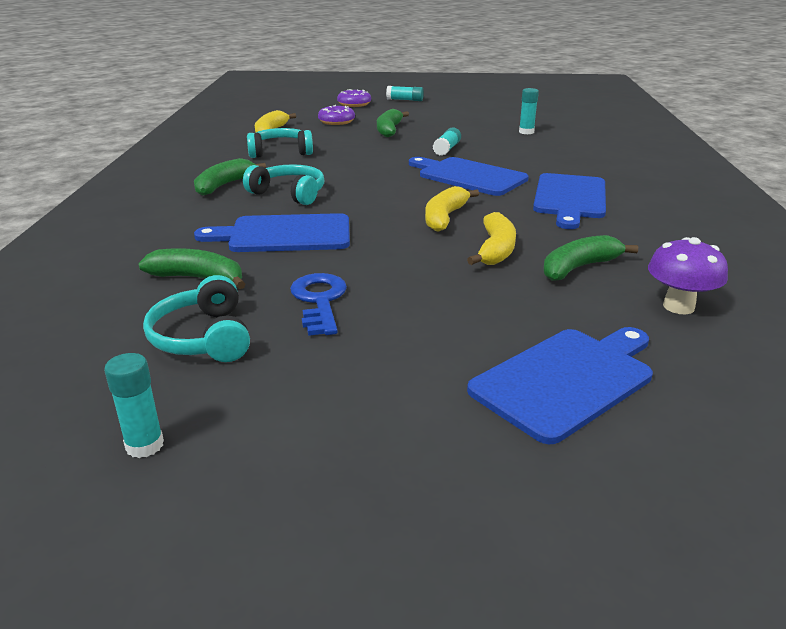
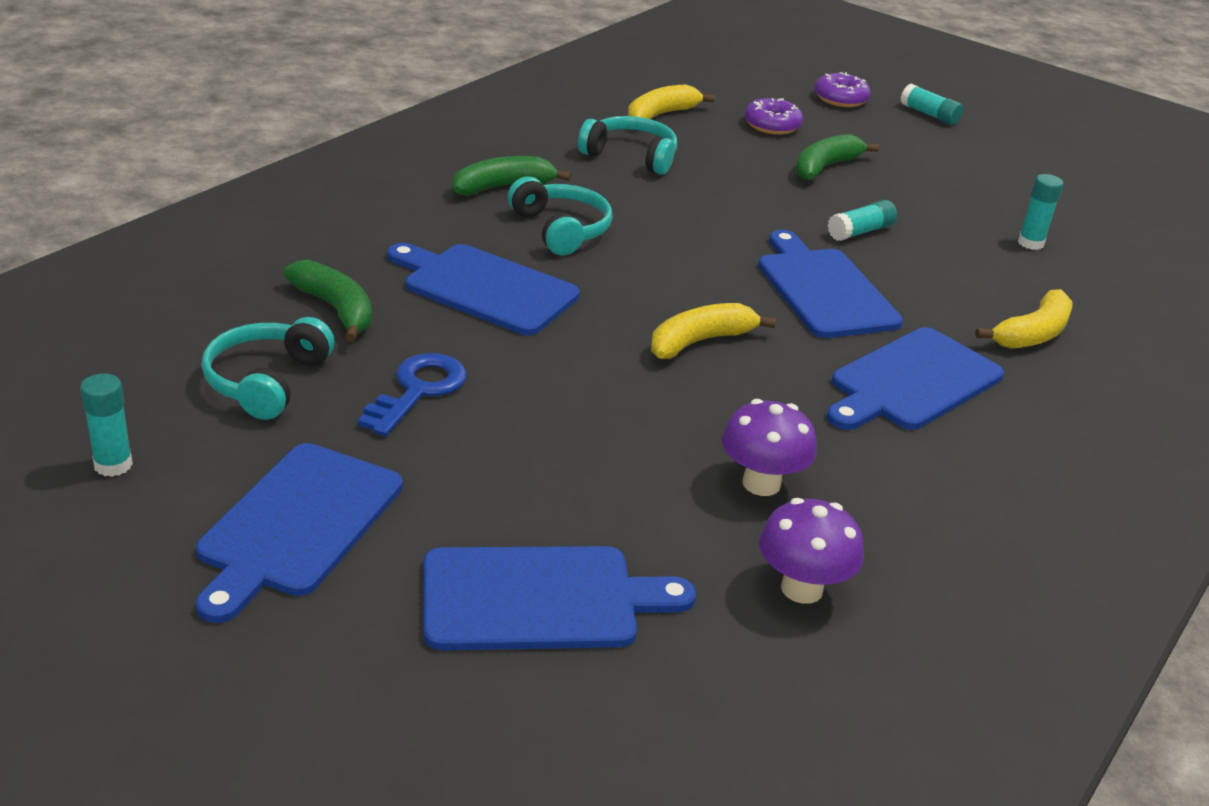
camera: 30 degrees right, 5 degrees up
yellow banana [467,212,516,265] -> yellow banana moved to [976,289,1073,349]
green banana [543,235,638,281] -> purple mushroom [722,399,817,496]
none -> blue cutting board [196,443,403,623]

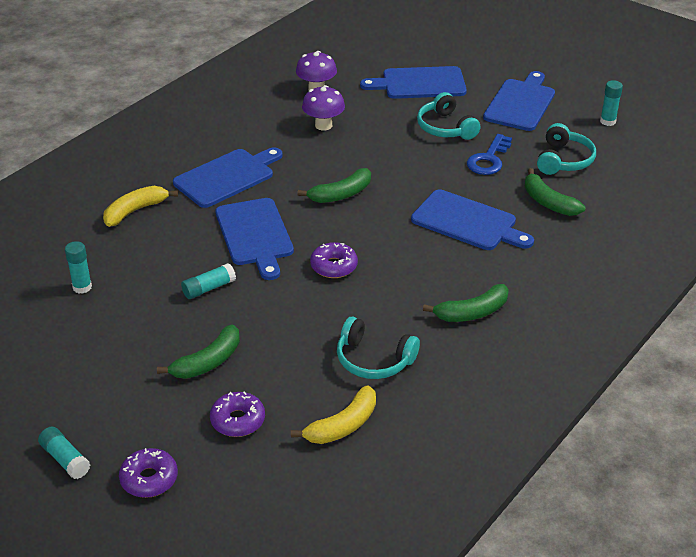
camera: 175 degrees left, 5 degrees up
turquoise headphones [508,177,613,255] -> turquoise headphones moved to [417,92,480,140]
yellow banana [651,303,776,359] -> green banana [297,168,371,203]
none -> purple donut [310,242,358,278]

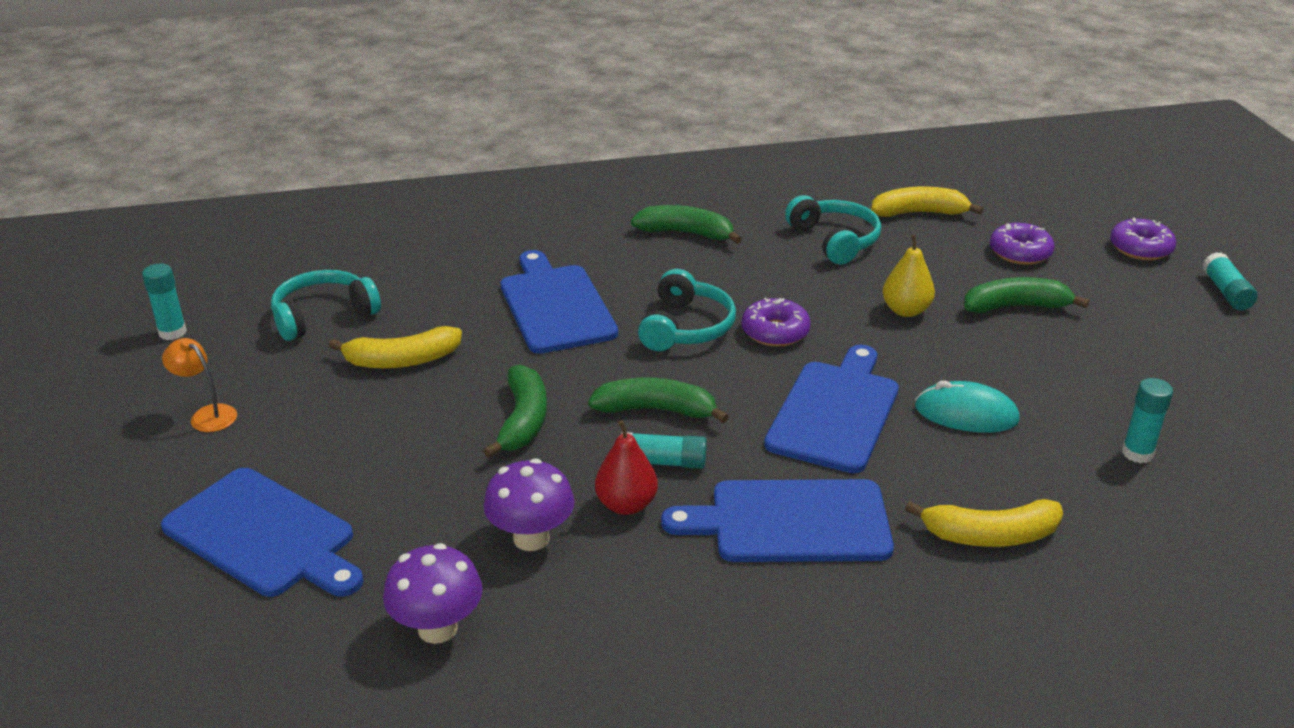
camera: 140 degrees left, 5 degrees down
turquoise glue stick [181,263,236,299] -> turquoise glue stick moved to [621,432,707,469]
turquoise headphones [417,92,480,140] -> turquoise headphones moved to [638,269,736,351]
blue key [467,134,512,175] -> yellow banana [329,326,462,369]
blue cutting board [483,71,555,131] -> orange lamp [162,338,237,432]
green banana [525,168,585,216] -> green banana moved to [483,364,547,458]
none -> red pear [595,420,658,515]
none -> yellow pear [882,235,935,317]
none -> turquoise mouse [915,381,1020,433]

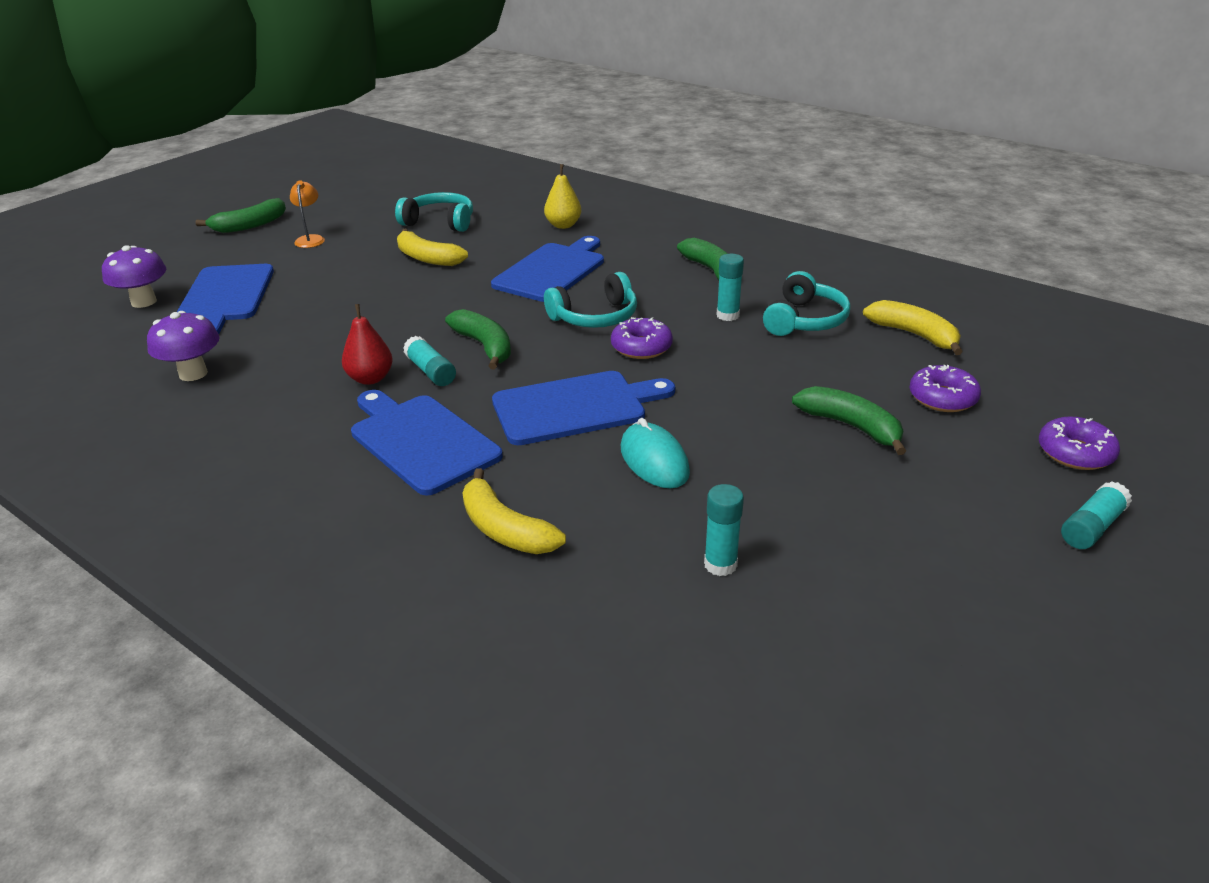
camera: 50 degrees right, 0 degrees up
turquoise glue stick [142,264,187,340] -> turquoise glue stick moved to [717,254,744,321]
green banana [483,364,547,458] -> green banana moved to [196,198,286,233]
purple mushroom [483,458,575,551] -> purple mushroom moved to [102,245,166,308]
yellow pear [882,235,935,317] -> yellow pear moved to [544,164,581,229]

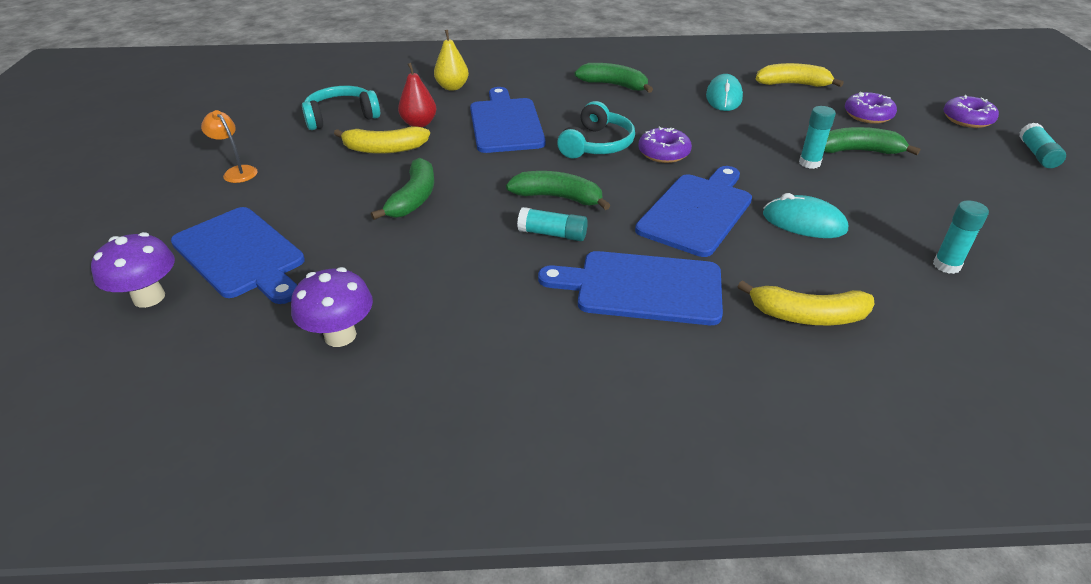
camera: 40 degrees left, 5 degrees up
green banana [196,198,286,233] -> green banana moved to [371,158,434,220]
red pear [342,304,393,385] -> red pear moved to [398,63,436,127]
turquoise glue stick [717,254,744,321] -> turquoise glue stick moved to [799,106,836,169]
turquoise headphones [763,271,851,336] -> turquoise mouse [706,74,743,111]

